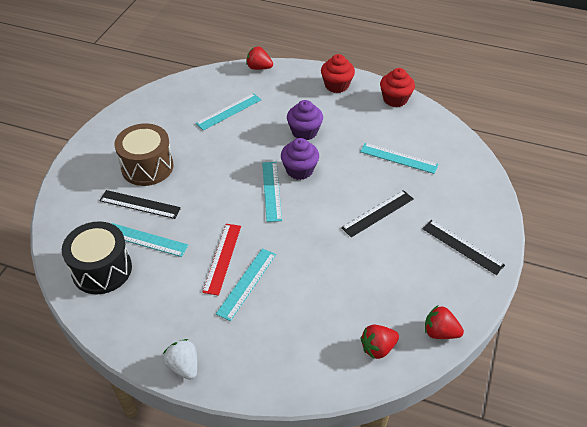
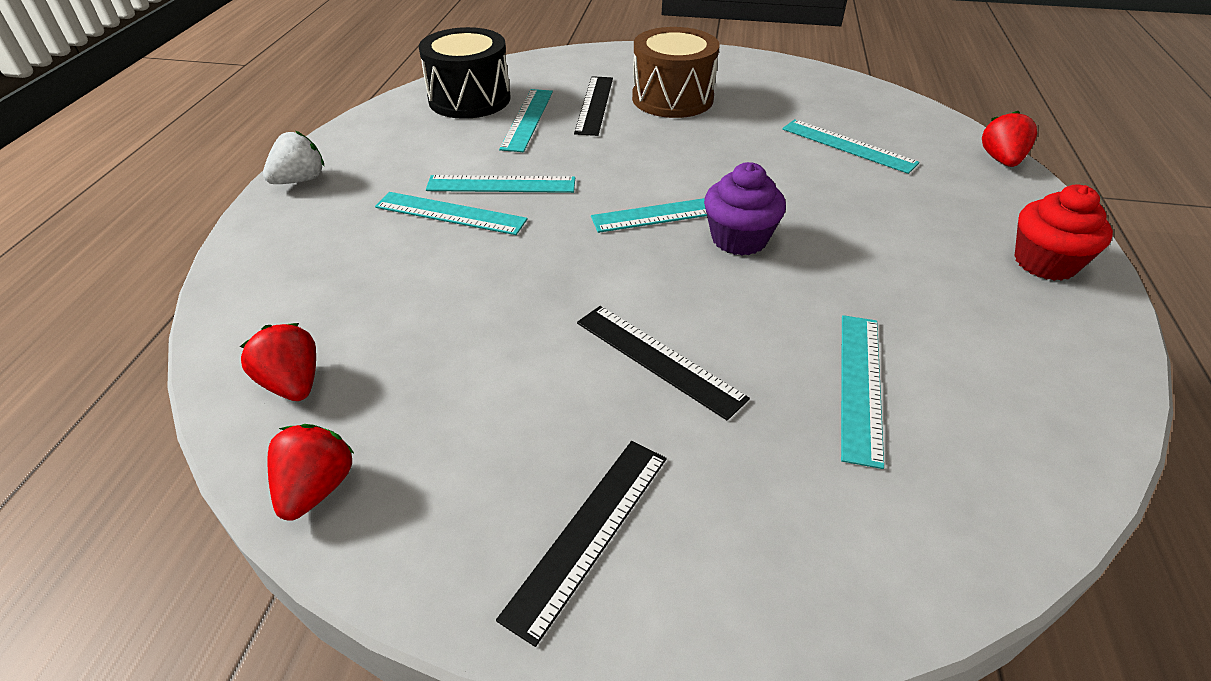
camera: 80 degrees right, 5 degrees down
red ruler [202,224,241,296] -> turquoise ruler [426,175,575,193]
purple cupcake [287,100,323,140] -> none
red cupcake [380,68,415,107] -> none

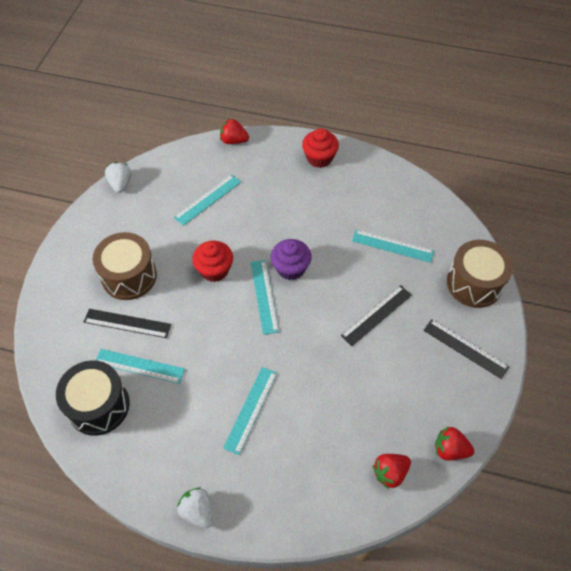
camera: 85 degrees left, 15 degrees up
turquoise ruler [426,175,575,193] -> none
none -> white strawberry [105,162,132,193]
none -> red cupcake [192,240,233,282]
none -> brown drum [447,240,513,308]

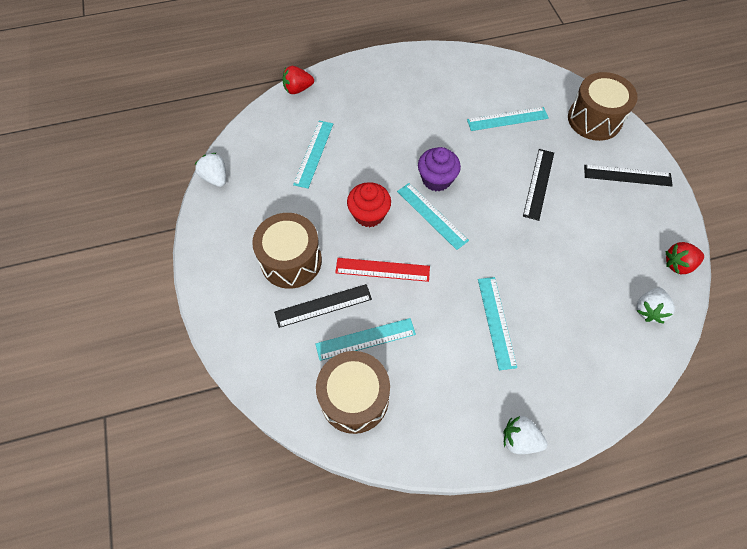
camera: 30 degrees left, 5 degrees up
black drum [56,360,130,436] -> brown drum [316,351,390,434]
red cupcake [302,128,339,168] -> none
red strawberry [373,454,411,489] -> white strawberry [637,287,675,324]
none -> red ruler [335,258,430,282]

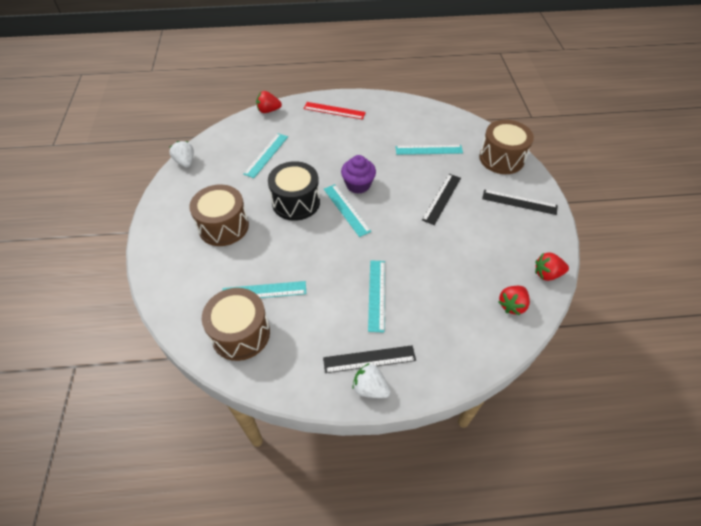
camera: 10 degrees right, 10 degrees down
black ruler [274,284,372,328] -> black ruler moved to [323,345,416,373]
red ruler [335,258,430,282] -> red ruler moved to [303,102,366,120]
red cupcake [347,182,391,227] -> black drum [268,161,320,221]
white strawberry [637,287,675,324] -> red strawberry [499,286,530,315]

